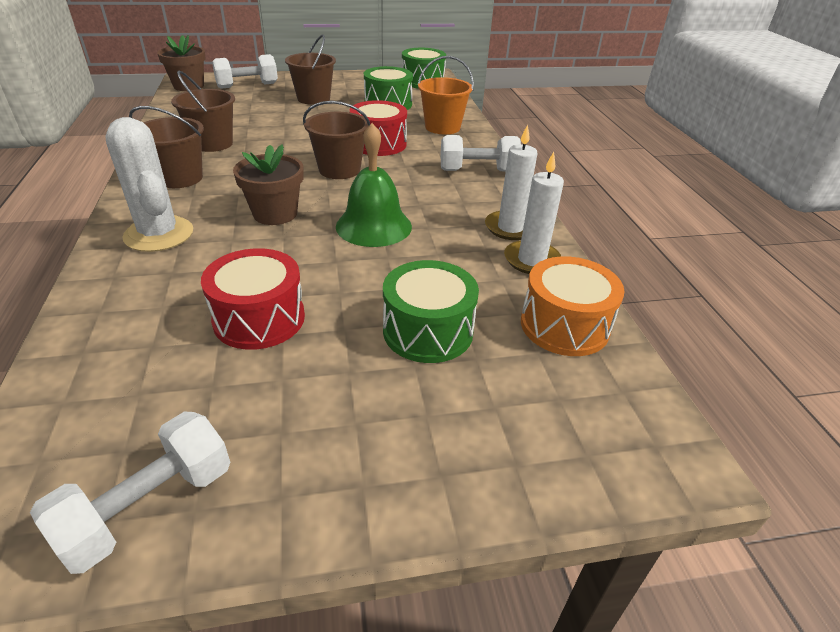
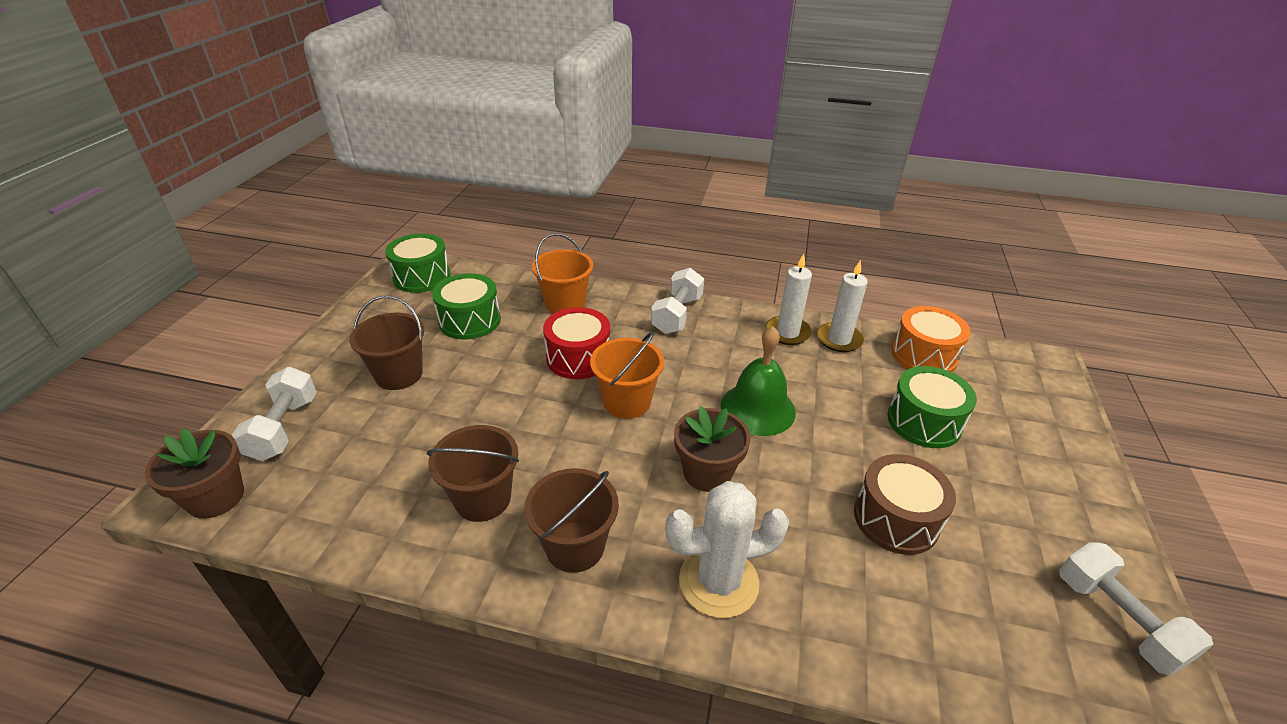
camera: 65 degrees left, 0 degrees up
red drum [201,248,305,350] -> brown drum [854,454,956,555]
brown bucket [303,101,370,179] -> orange bucket [590,332,664,419]

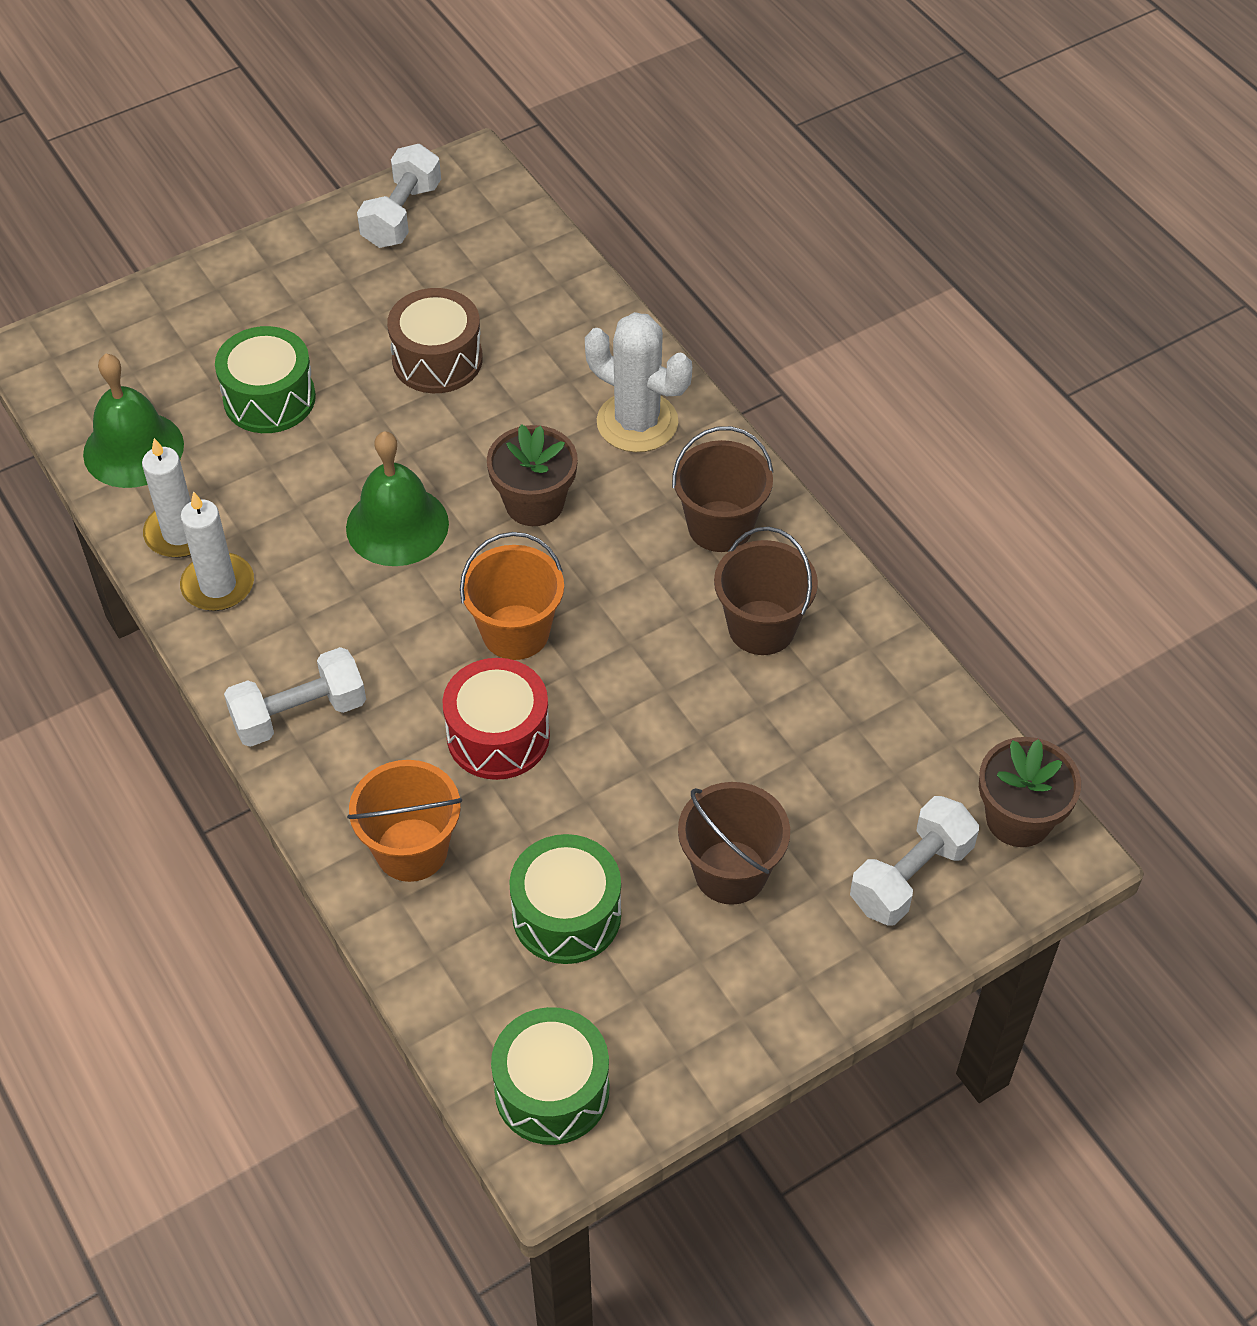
camera: 135 degrees left, 15 degrees up
orange drum [891,306,971,372] -> green bell [83,354,184,488]

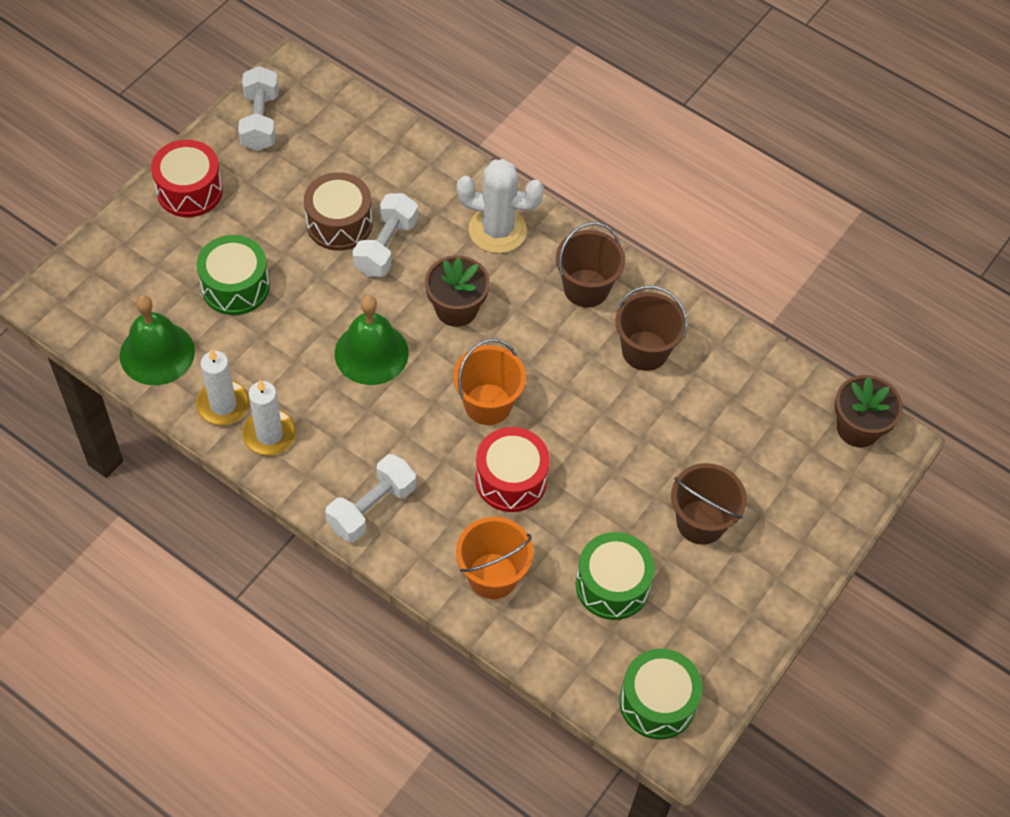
camera: 25 degrees left, 5 degrees up
white dumbbell [850,796,979,926] -> white dumbbell moved to [353,193,418,277]
none -> red drum [151,140,223,217]

